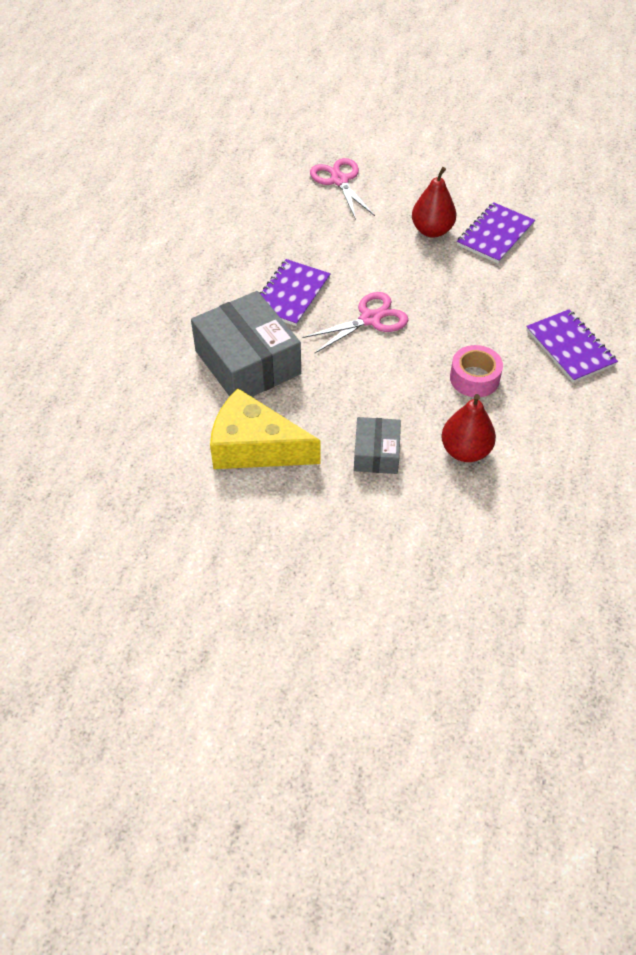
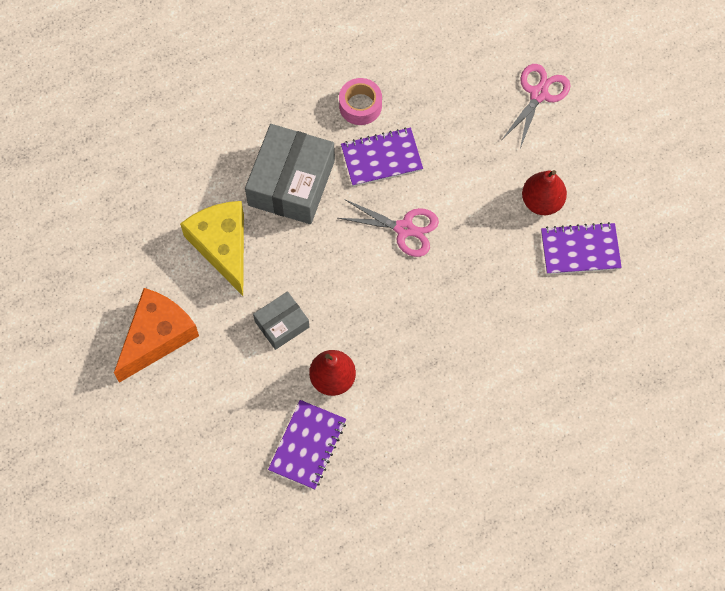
camera: 50 degrees right, 15 degrees up
pink tape [450,345,503,397] -> pink tape moved to [339,78,382,125]
purple notebook [526,309,618,383] -> purple notebook moved to [268,400,346,490]
none -> orange cheese [114,288,199,383]

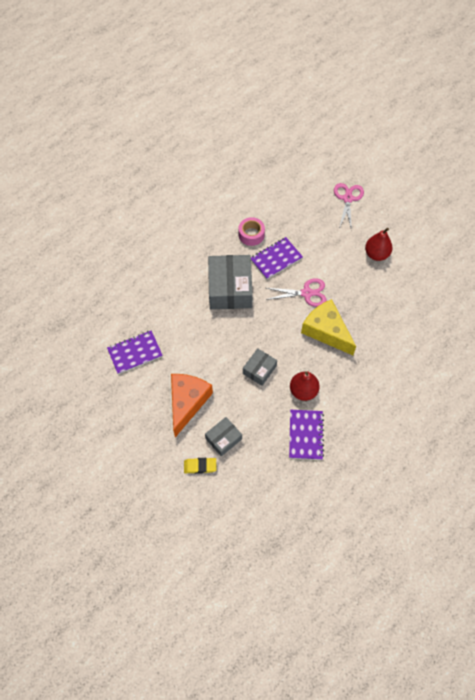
camera: 20 degrees left, 5 degrees down
yellow cheese [180,201,244,296] -> yellow cheese moved to [301,299,356,355]
purple notebook [541,222,622,274] -> purple notebook moved to [107,330,163,374]
none -> yellow eraser [184,458,217,474]
none -> grey box [205,417,242,456]

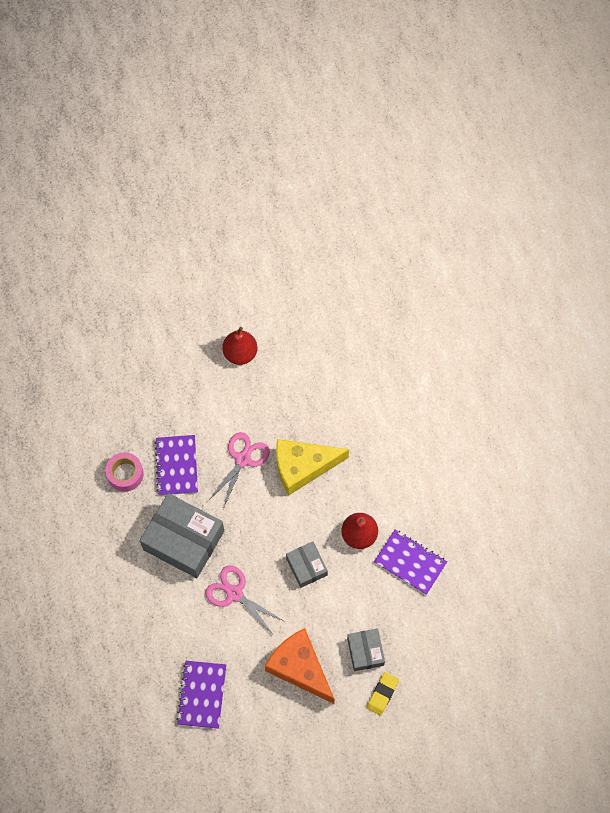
camera: 60 degrees left, 5 degrees up
pink scissors [334,183,364,231] -> pink scissors moved to [205,565,284,634]

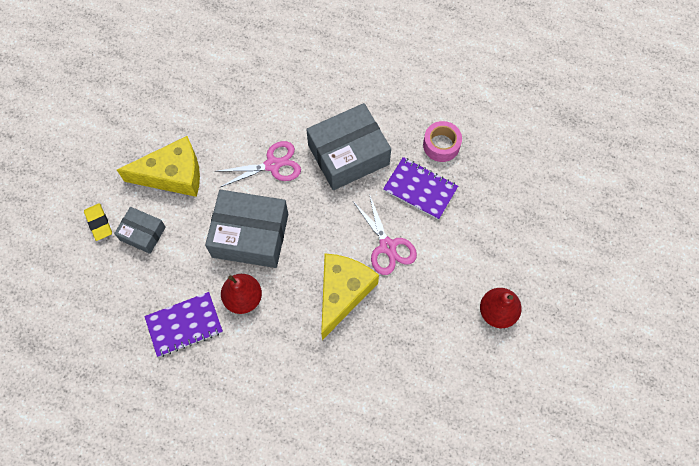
camera: 125 degrees right, 0 degrees up
purple notebook [176,661,226,729] -> none
orange cheese [265,628,335,704] -> yellow cheese [117,136,200,197]
grey box [286,542,328,588] -> grey box [205,190,288,268], size x1.87

